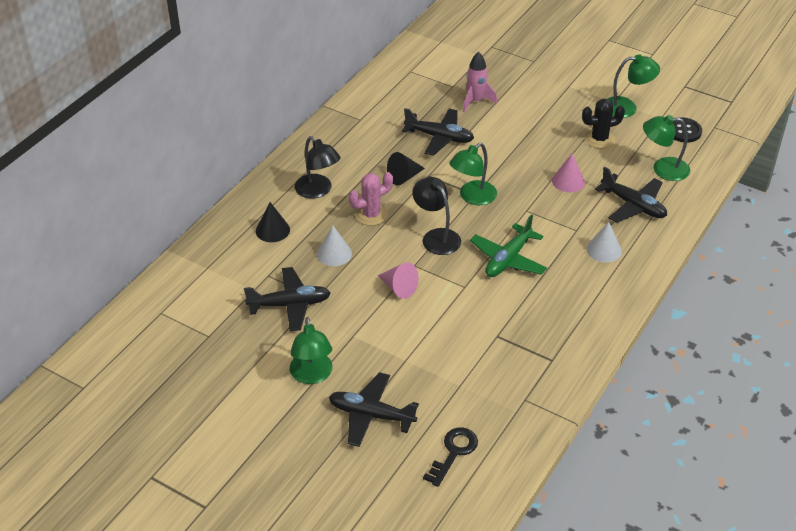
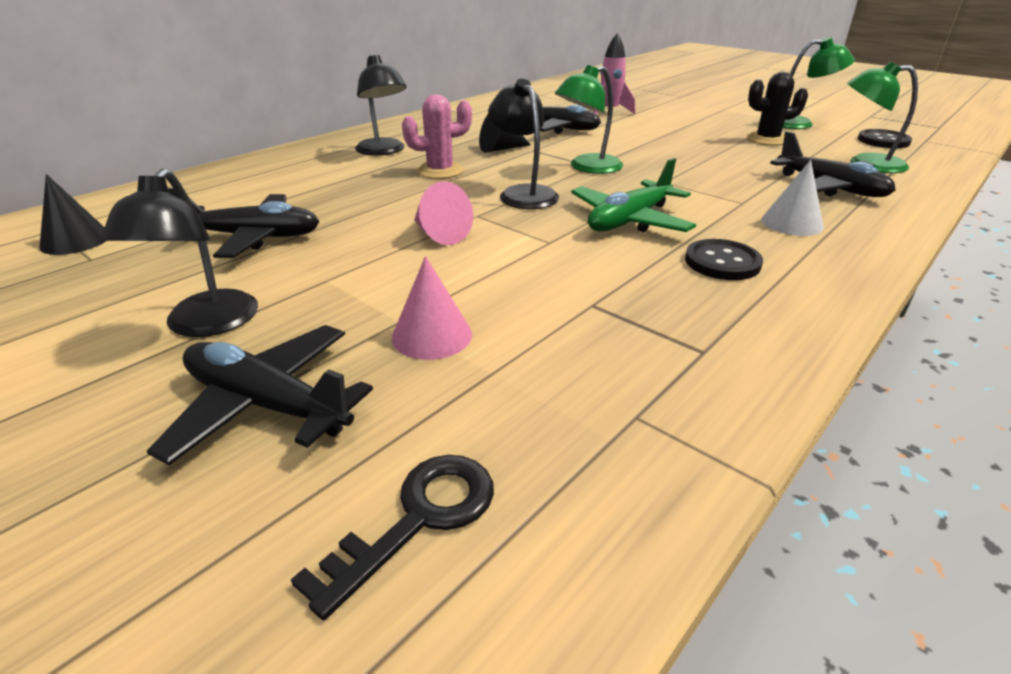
camera: 10 degrees right, 10 degrees down
black cone [256,202,290,242] -> black cone moved to [39,174,106,255]
green lamp [290,317,332,384] -> black lamp [101,169,258,337]
white cone [317,226,352,266] -> none
pink cone [552,154,585,192] -> pink cone moved to [392,256,472,360]
none -> black button [685,239,763,280]

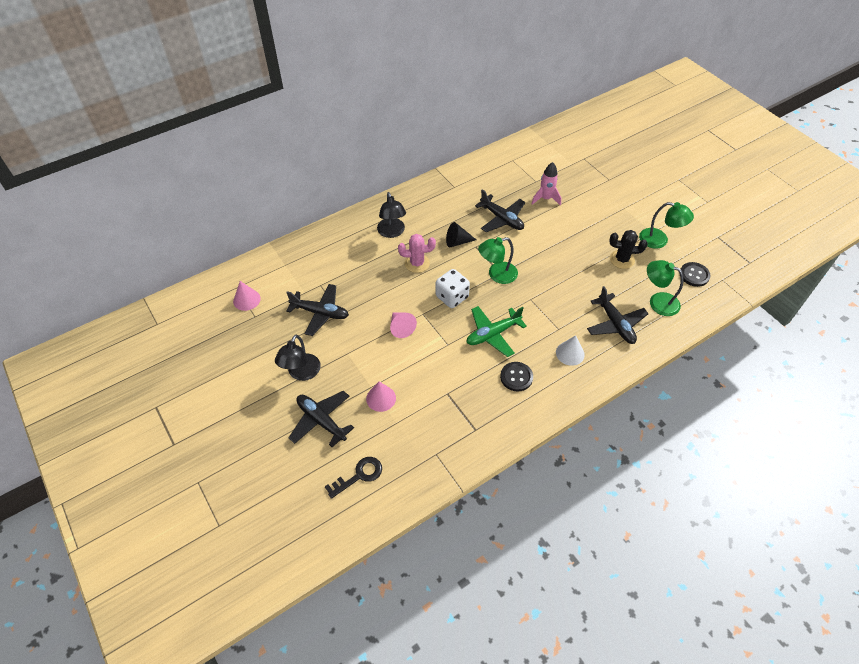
camera: 15 degrees right, 20 degrees up
black cone [39,174,106,255] -> pink cone [233,281,261,311]
black lamp [488,79,559,209] -> white dice [436,269,470,308]

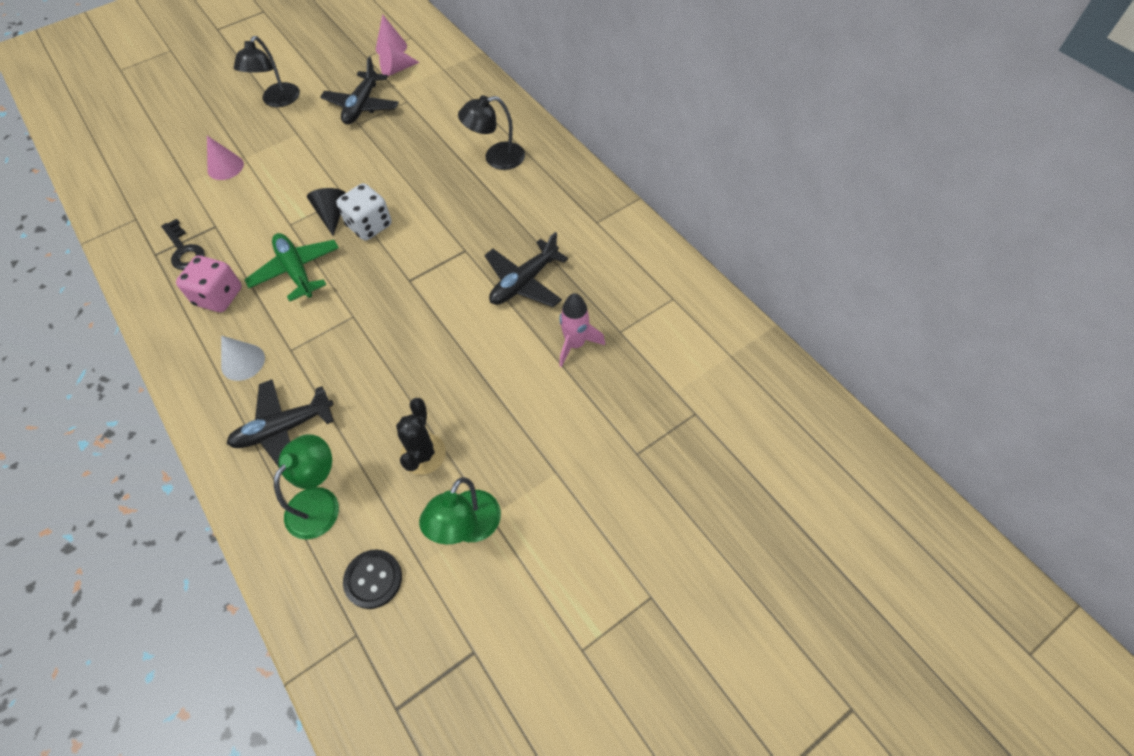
camera: 90 degrees right, 5 degrees up
black lamp [275,335,321,381] -> black lamp turned 90 degrees counterclockwise [234,36,300,107]
black plane [288,391,354,447] -> none
black key [325,457,382,499] -> black key moved to [161,219,205,270]
pink cone [390,312,417,338] -> pink cone moved to [379,41,420,76]
pink cactus [398,234,436,273] -> none
black cone [446,222,476,247] -> black cone moved to [307,188,346,236]
green lamp [478,237,518,284] -> none
black button [500,362,533,392] -> pink dice [176,256,242,312]

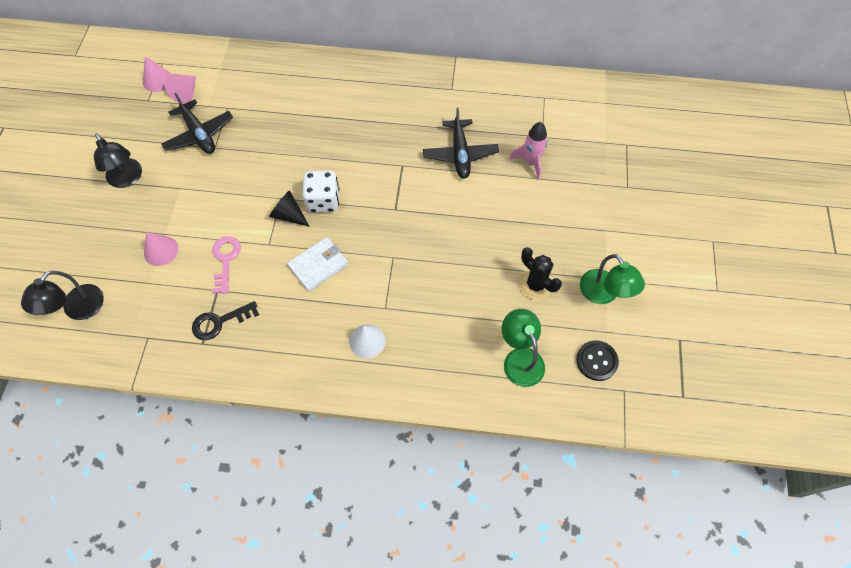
camera: 50 degrees left, 5 degrees up
black key [161,219,205,270] -> black key turned 150 degrees clockwise [192,301,259,340]
pink dice [176,256,242,312] -> none
black plane [227,379,334,467] -> none
green plane [244,233,339,302] -> white wallet [287,237,348,292]
black lamp [458,95,525,170] -> black lamp moved to [21,271,104,320]
none -> pink key [212,236,241,294]

